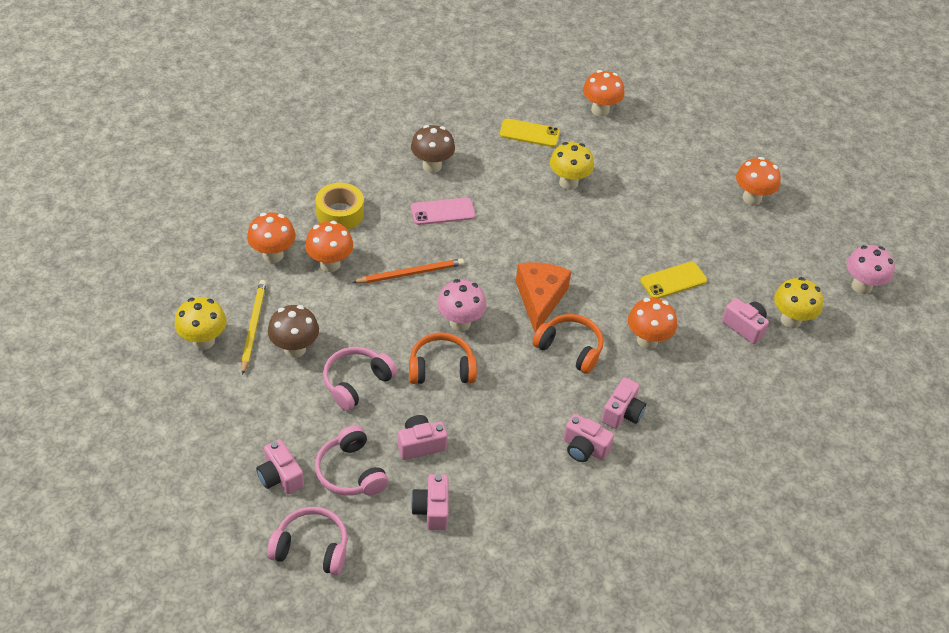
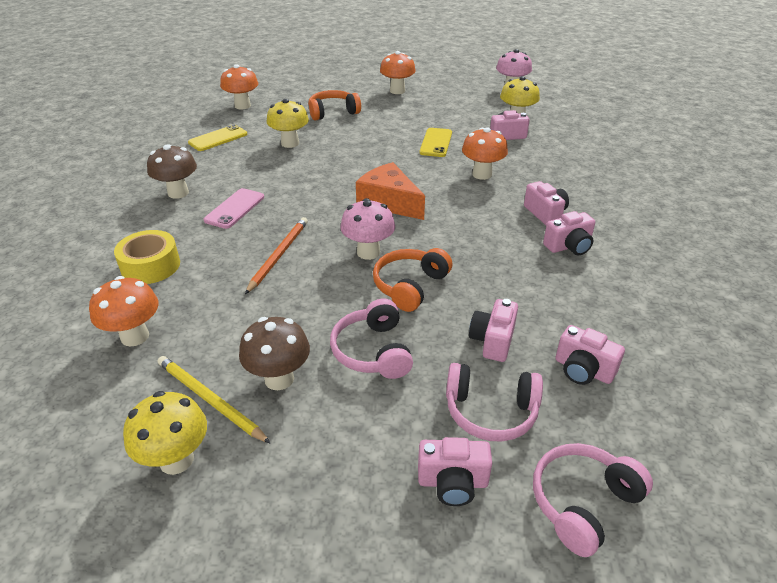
camera: 50 degrees left, 10 degrees down
orange mushroom [305,221,353,272] -> none
orange headphones [532,314,604,374] -> orange headphones moved to [308,90,361,120]

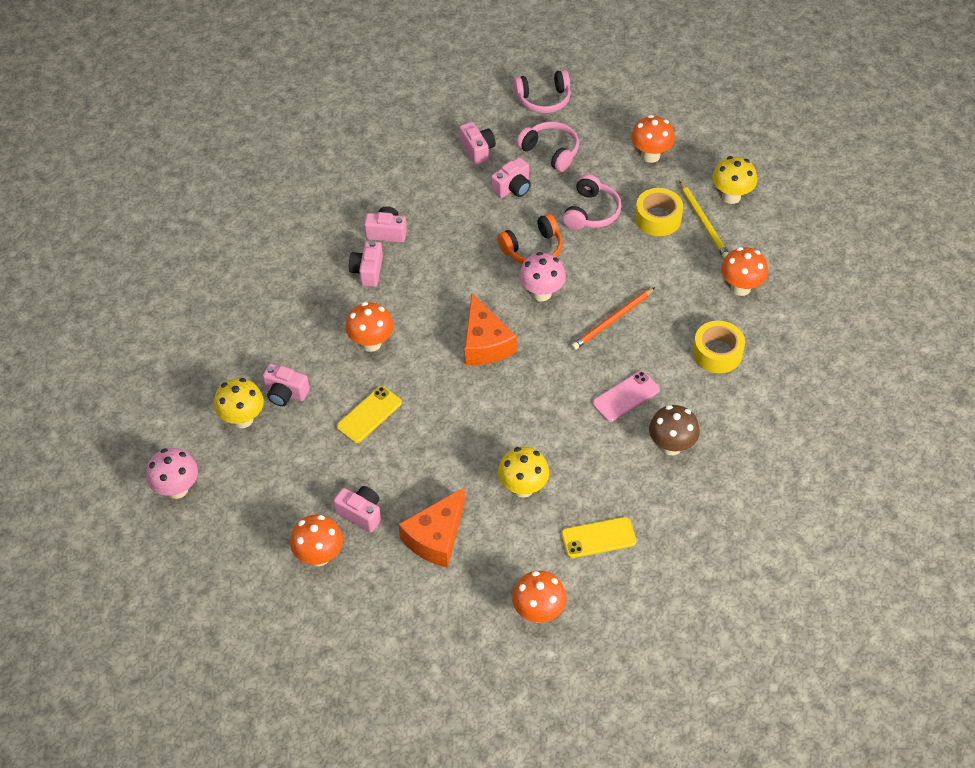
camera: 150 degrees left, 15 degrees up
brown mushroom [239,317,310,390] -> yellow tape [635,188,683,236]
orange headphones [308,90,361,120] -> orange cheese [399,488,465,568]
pink camera [418,437,492,506] -> pink camera moved to [333,486,381,532]
none -> orange mushroom [631,115,675,163]

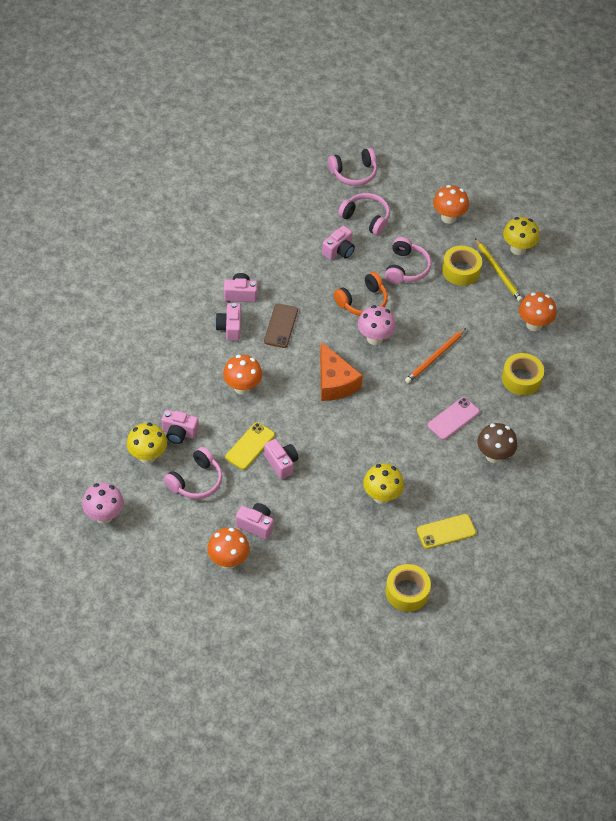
camera: 10 degrees left, 0 degrees up
orange cheese [399,488,465,568] -> none
pink camera [460,122,496,165] -> pink camera moved to [264,439,298,479]
orange mushroom [512,571,566,623] -> yellow tape [385,564,431,612]
none -> pink headphones [164,447,222,499]
none -> brown phone [264,303,298,348]

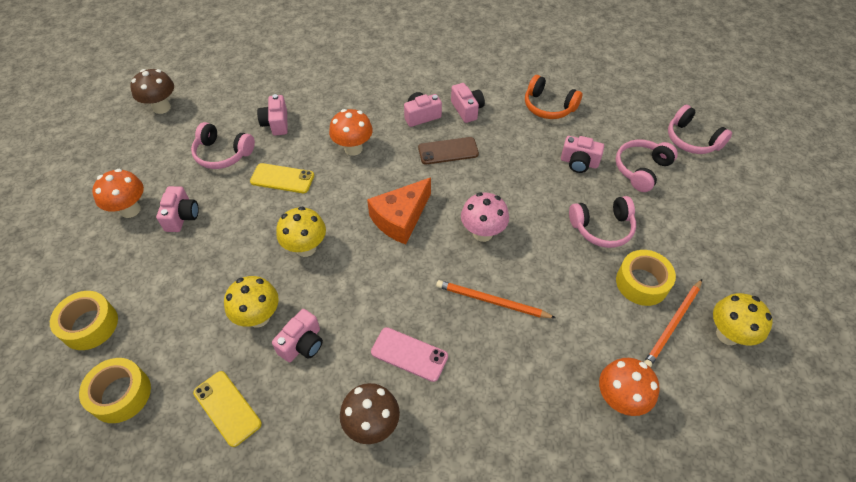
camera: 70 degrees right, 0 degrees up
pink mushroom [82,483,124,524] -> brown mushroom [130,69,174,114]
yellow mushroom [127,423,167,464] -> yellow mushroom moved to [276,206,326,257]
pink camera [264,439,298,479] -> pink camera moved to [272,309,323,362]
orange headphones [334,272,388,316] -> orange headphones moved to [525,75,583,119]
pink headphones [338,193,390,236] -> pink headphones turned 150 degrees counterclockwise [616,139,678,192]
orange mushroom [433,185,469,224] -> none
yellow pencil [475,238,523,302] -> orange pencil [644,279,702,368]
yellow tape [502,353,544,396] -> yellow tape moved to [50,291,118,350]

